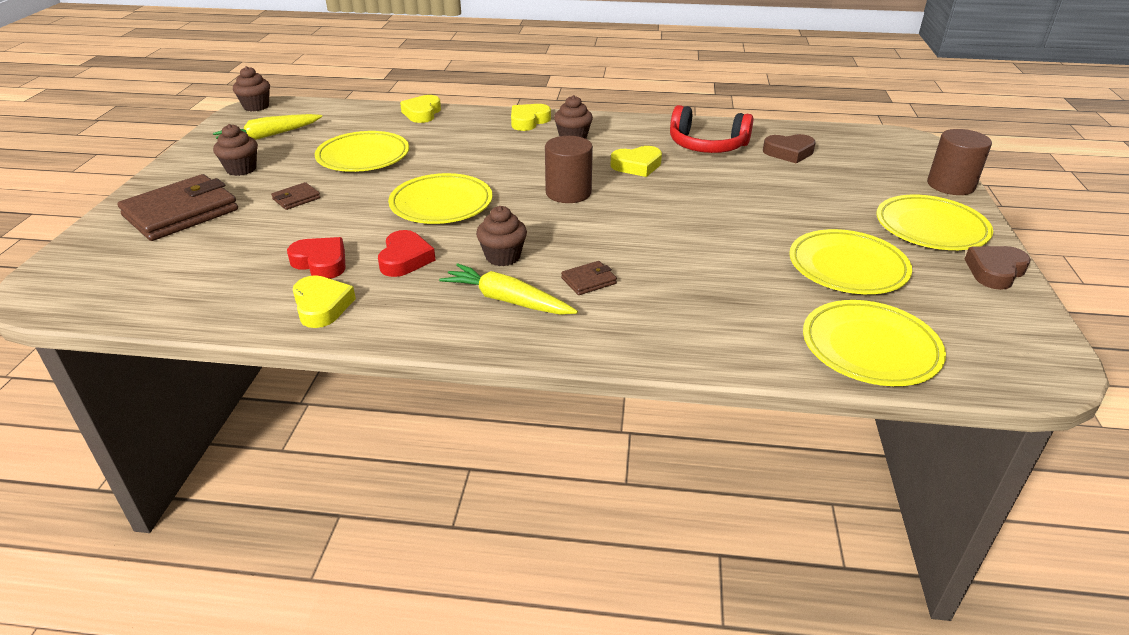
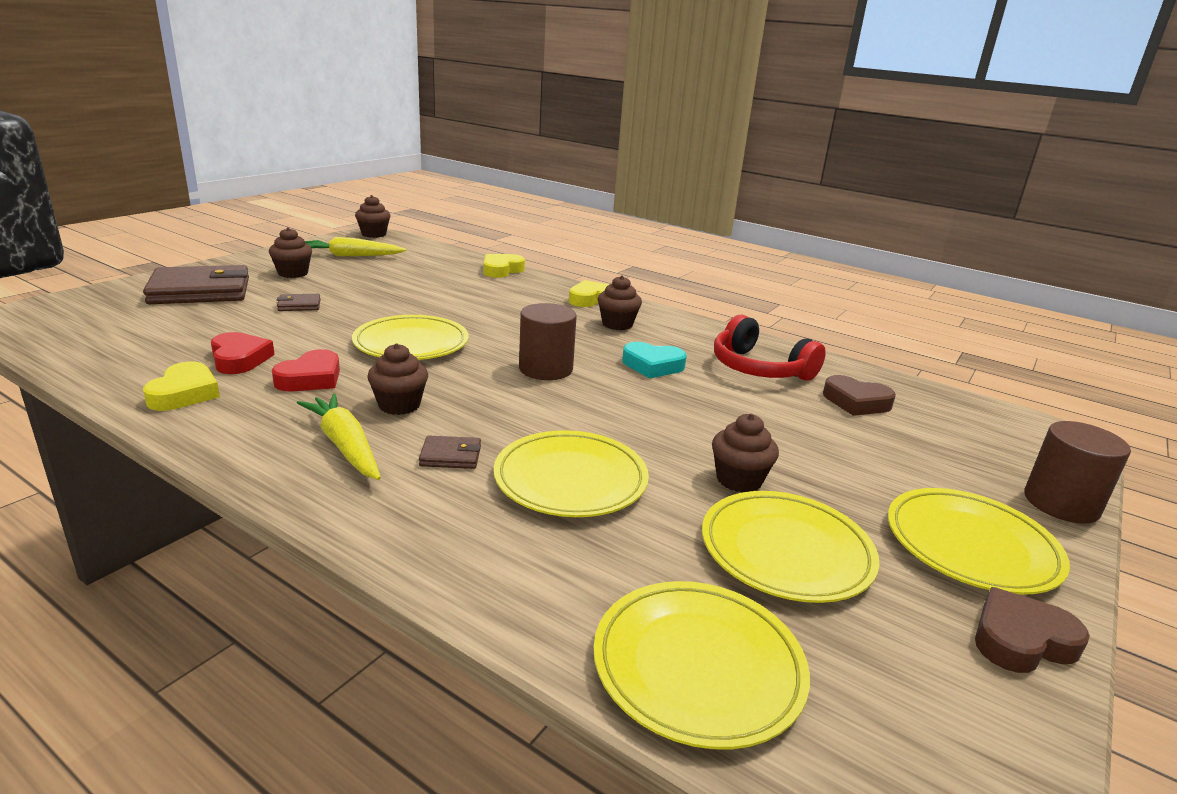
camera: 25 degrees right, 10 degrees down
yellow plate [315,131,409,172] -> yellow plate moved to [494,430,649,517]
yellow heart [610,146,662,177] -> turquoise heart [622,342,687,378]
none -> brown cupcake [712,414,779,492]

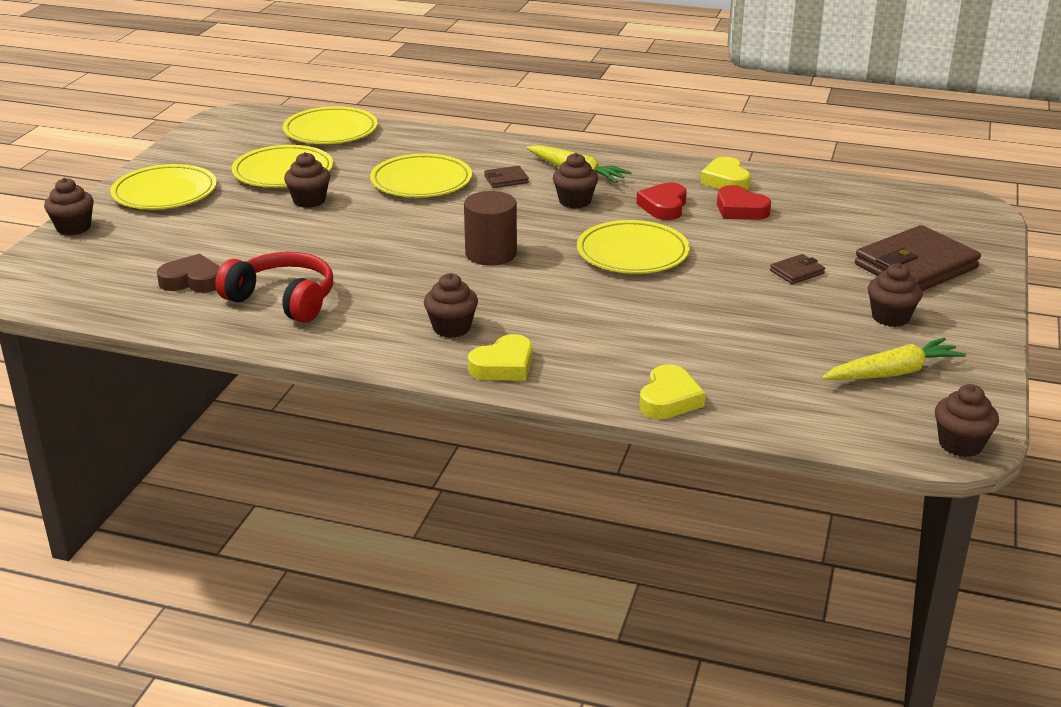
camera: 165 degrees right, 5 degrees up
turquoise heart [622,342,687,378] -> none
brown heart [975,587,1090,673] -> none
brown cylinder [1024,421,1131,524] -> brown cupcake [44,178,94,235]

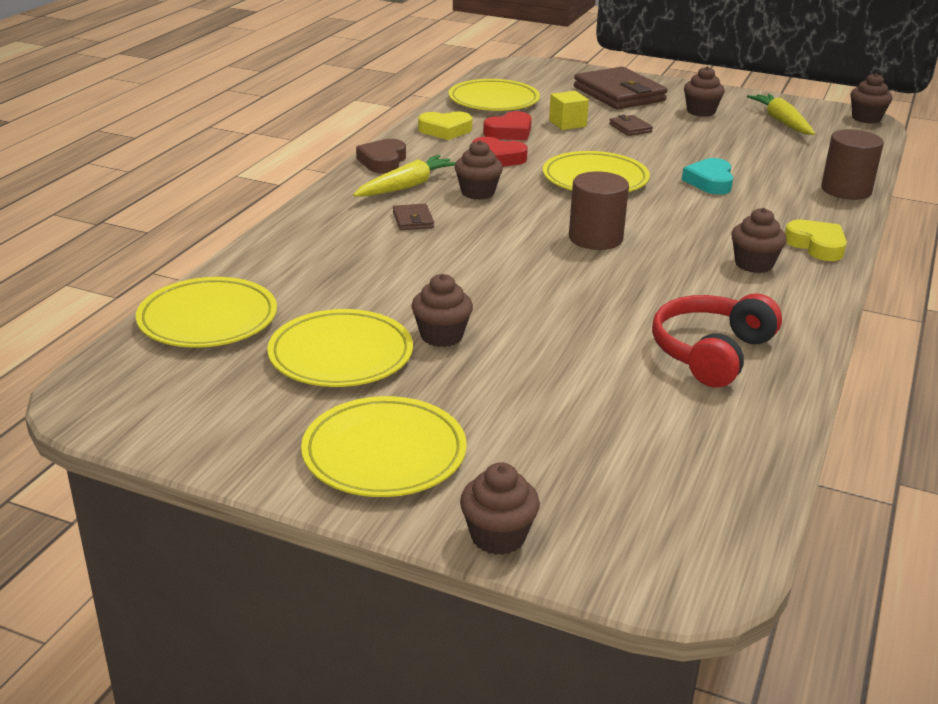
camera: 85 degrees left, 0 degrees up
brown heart [157,254,220,293] -> brown heart moved to [356,139,406,174]
yellow plate [370,154,472,197] -> yellow plate moved to [449,79,540,111]
yellow heart [639,364,705,419] -> brown cylinder [821,129,884,200]
none -> yellow cube [549,91,589,130]
none -> turquoise heart [682,158,733,195]

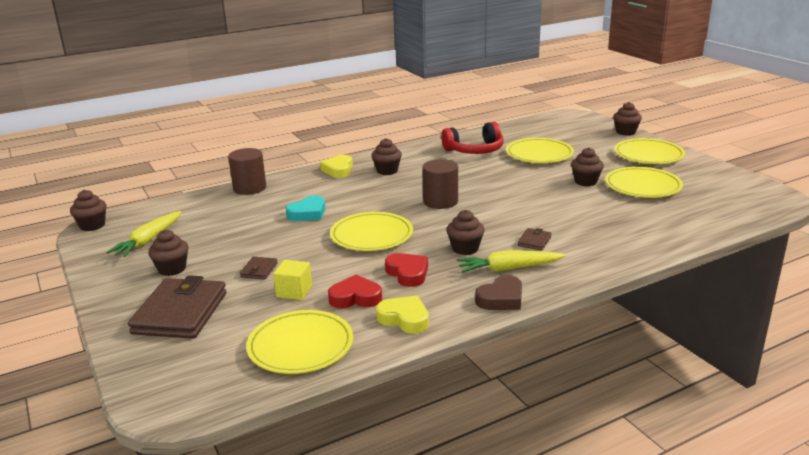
camera: 140 degrees left, 5 degrees down
yellow plate [136,277,277,348] -> yellow plate moved to [506,138,574,163]

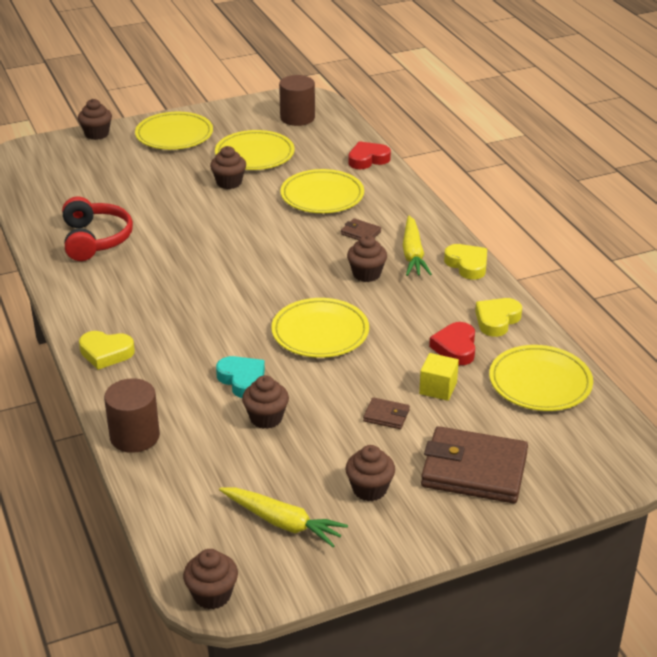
camera: 85 degrees left, 10 degrees up
brown cupcake [372,138,402,175] -> brown cupcake moved to [242,375,289,429]
red heart [385,253,428,287] -> red heart moved to [348,141,391,169]
brown cylinder [422,159,458,209] -> brown cylinder moved to [279,75,315,126]
brown heart [475,275,522,310] -> yellow heart [444,244,487,280]
yellow plate [506,138,574,163] -> yellow plate moved to [280,169,364,213]

